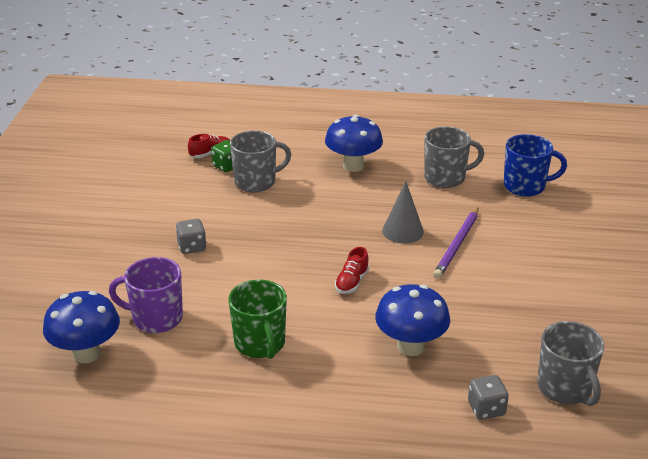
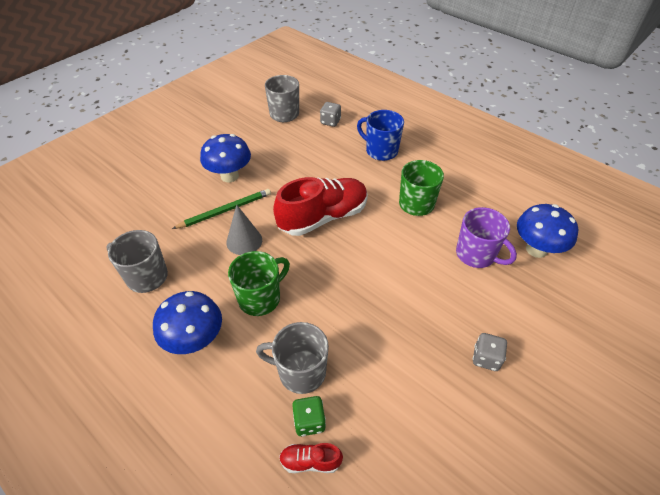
camera: 145 degrees left, 15 degrees up
grey dice [176,219,207,254] -> grey dice moved to [473,333,507,371]
red shoe [335,247,369,294] -> red shoe [273,177,368,236], size x2.32
blue mushroom [375,284,450,356] -> blue mushroom moved to [200,134,251,182]
purple pencil [433,208,478,279] -> green pencil [172,189,271,229]
blue mug [504,134,567,197] -> blue mug moved to [357,110,404,161]
none -> green mug [228,251,290,316]

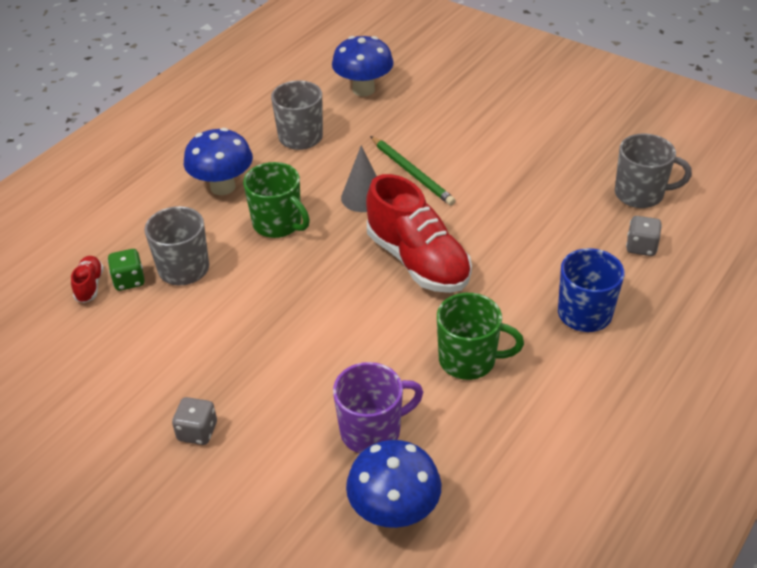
camera: 85 degrees right, 5 degrees down
blue mushroom [200,134,251,182] -> blue mushroom moved to [332,36,394,96]
purple mug [456,207,517,268] -> purple mug turned 150 degrees counterclockwise [333,362,423,453]

